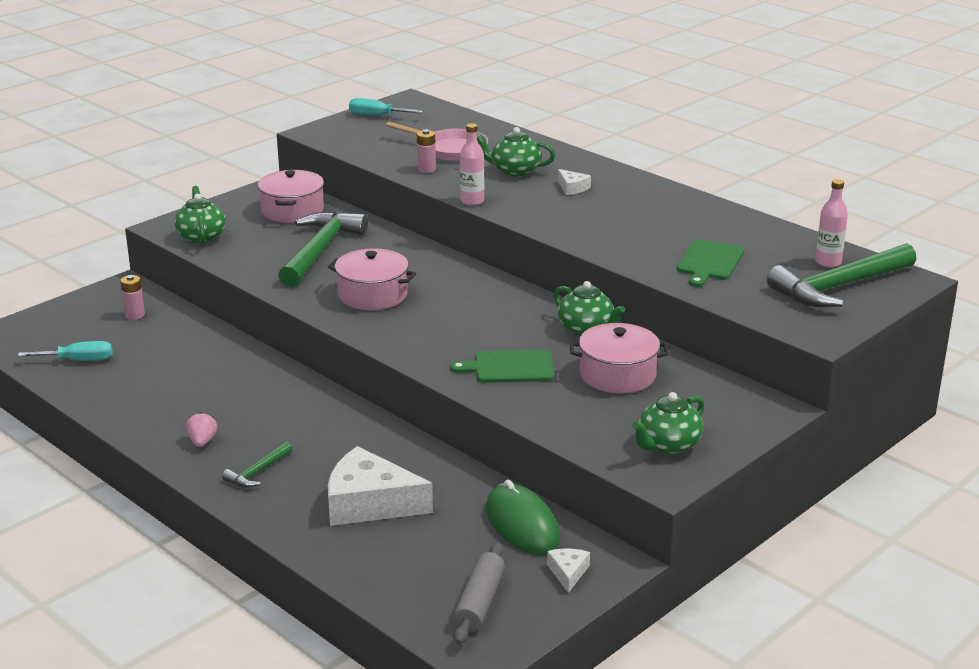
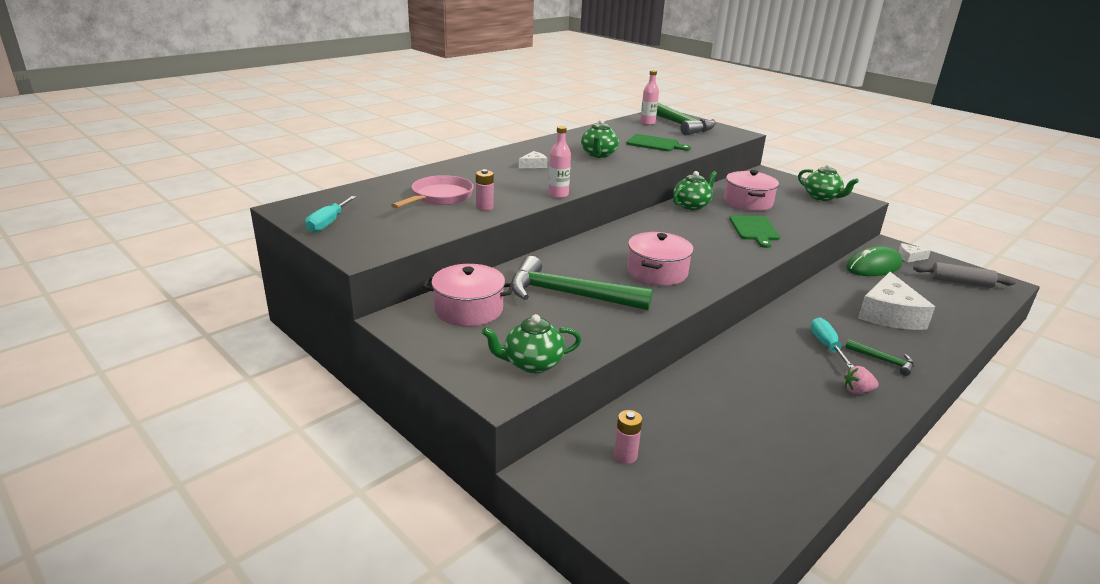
camera: 90 degrees left, 0 degrees up
turquoise screwdriver [18,341,113,361] -> turquoise screwdriver moved to [810,317,854,368]
green teapot [477,127,555,177] -> green teapot moved to [581,119,619,158]

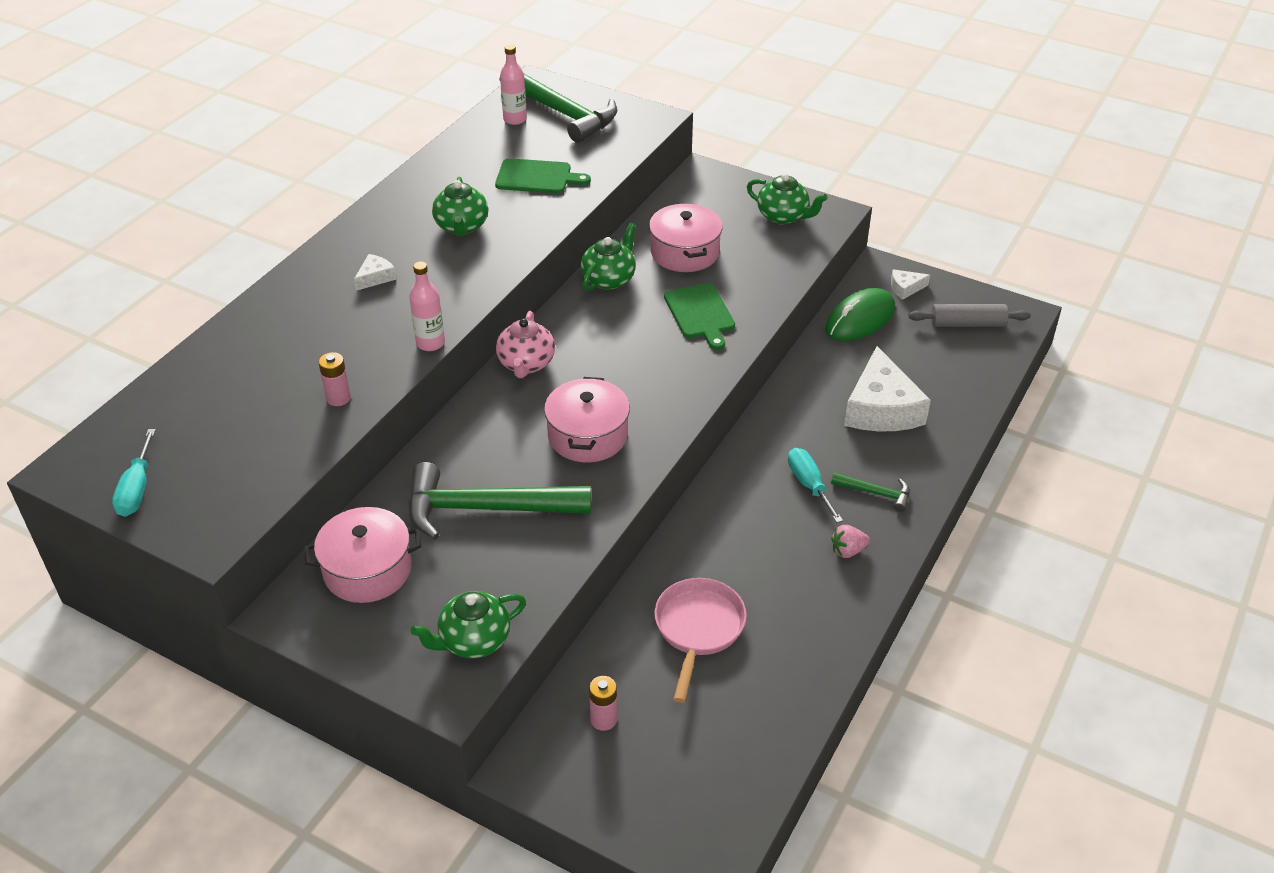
camera: 15 degrees left, 15 degrees up
pink pan [391,175,474,208] -> pink pan moved to [654,578,747,703]
none -> pink teapot [496,311,555,378]

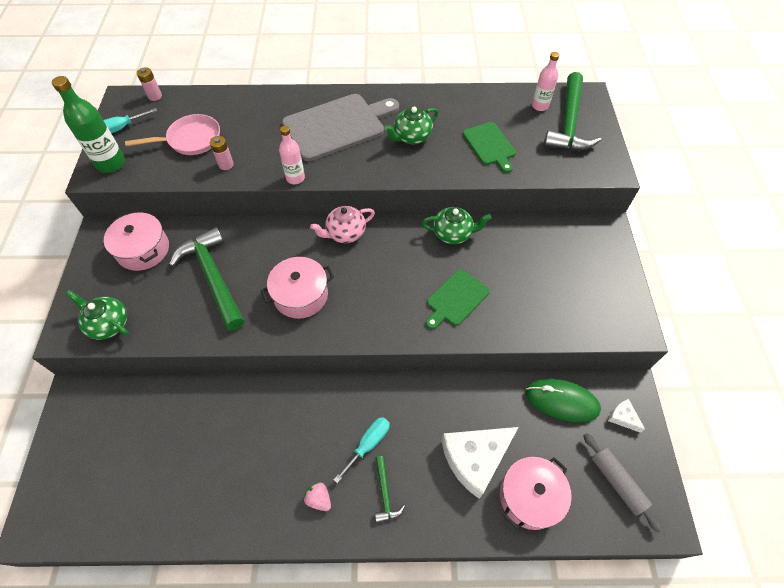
camera: 60 degrees right, 15 degrees up
white cheese [354,254,396,291] -> grey cutting board [282,94,399,161]
pink battery [589,676,617,731] -> pink battery moved to [137,67,162,101]
pink pot [649,203,723,272] -> pink pot moved to [500,457,572,530]
pink pan [654,578,747,703] -> pink pan moved to [125,114,220,155]
green teapot [747,173,827,225] -> none
none -> green bottle [52,76,125,173]

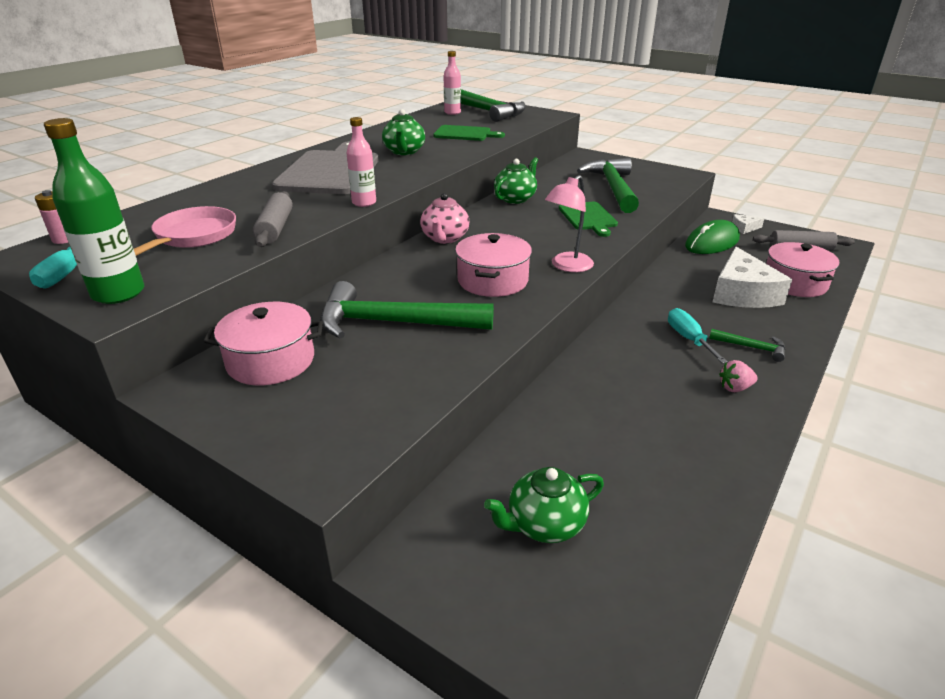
camera: 55 degrees left, 25 degrees down
green teapot [66,290,129,340] -> green teapot moved to [484,467,604,543]
pink battery [210,136,234,170] -> grey rolling pin [253,191,292,247]
none -> pink lamp [545,175,594,272]
none -> green hammer [577,158,639,213]

